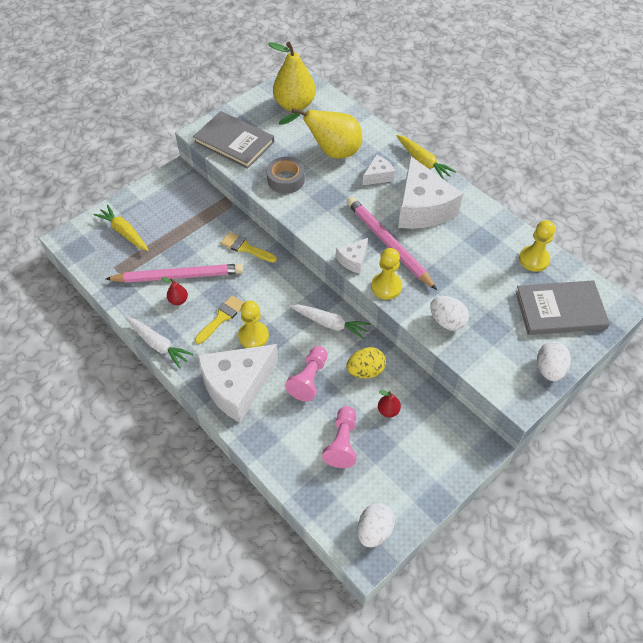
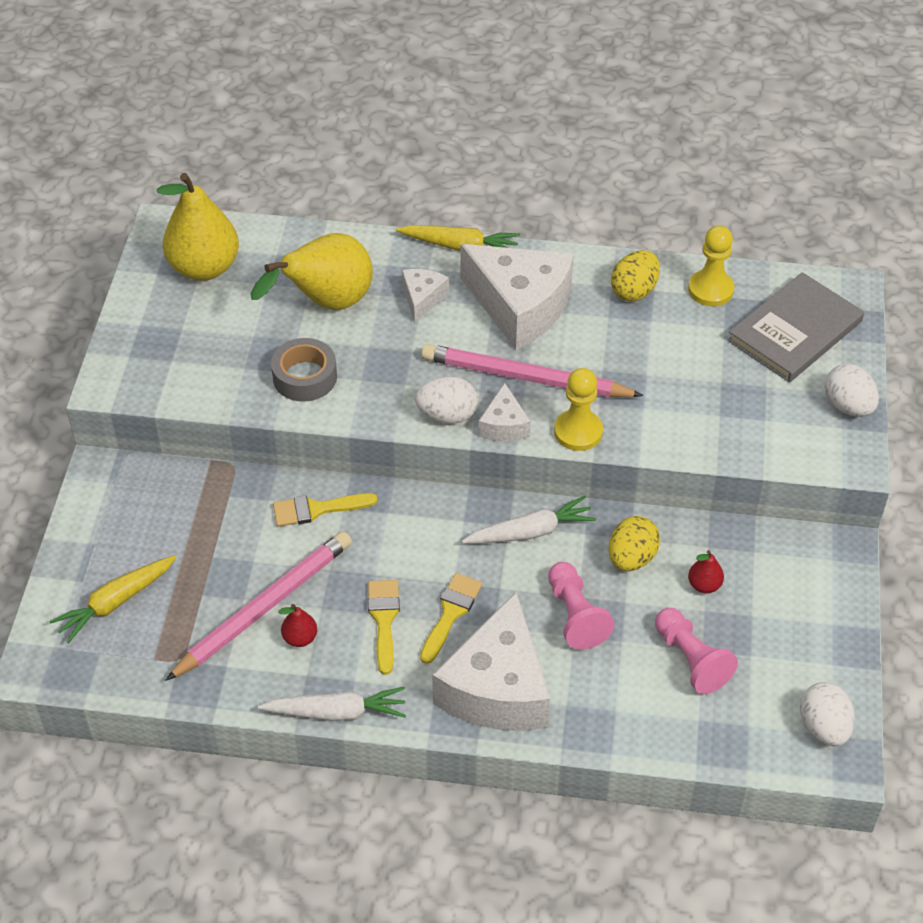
camera: 40 degrees left, 5 degrees down
yellow carrot [93,205,149,251] -> yellow carrot turned 45 degrees counterclockwise [50,555,177,643]
grey book [193,111,274,169] -> none
yellow pawn [238,301,269,348] -> yellow brush [420,573,482,664]
white egg [430,296,469,331] -> white egg moved to [415,376,478,424]
none -> yellow egg [611,250,660,301]

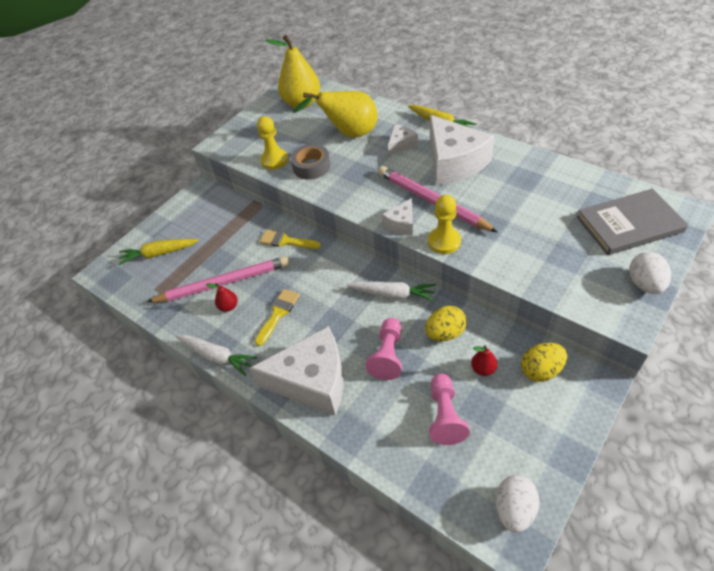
camera: 35 degrees right, 0 degrees up
white egg [415,376,478,424] -> none
yellow brush [420,573,482,664] -> none
white cheese [432,592,550,731] -> white cheese turned 135 degrees counterclockwise [249,326,344,416]
yellow egg [611,250,660,301] -> yellow egg moved to [521,343,567,382]
yellow pawn [688,225,734,306] -> yellow pawn moved to [257,116,288,170]

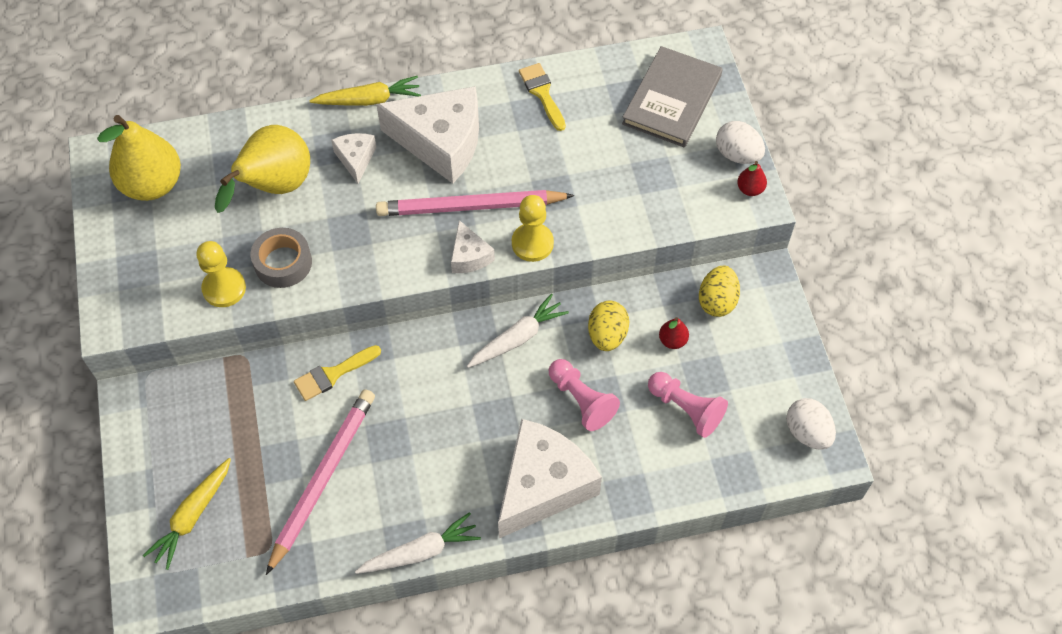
camera: 55 degrees left, 10 degrees up
red pear [206,283,238,312] -> red pear moved to [737,161,767,196]
yellow brush [255,289,300,346] -> yellow brush moved to [519,63,566,131]

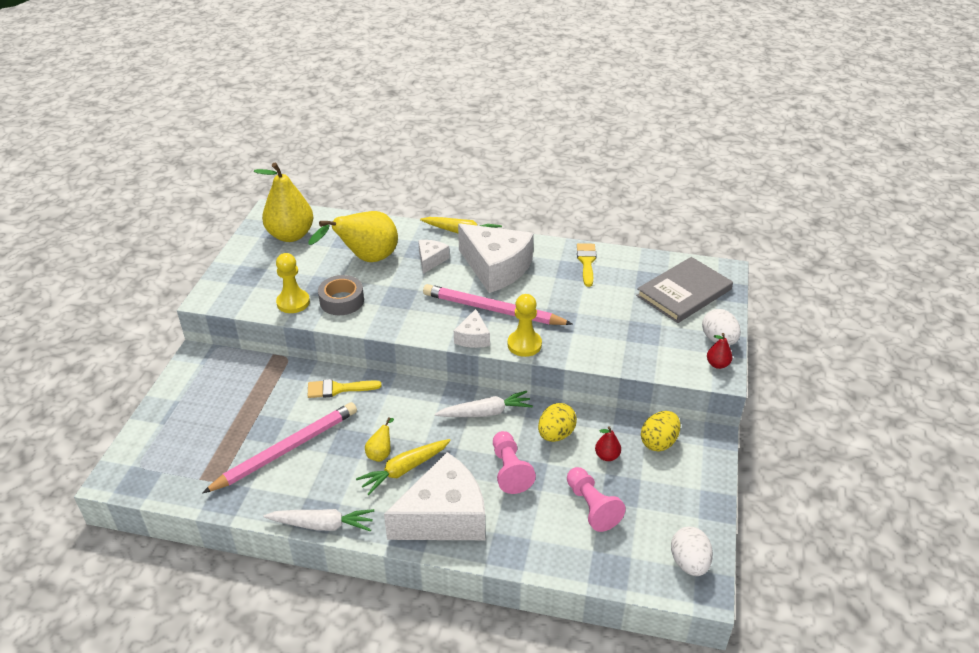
camera: 25 degrees right, 20 degrees down
yellow carrot [143,458,231,570] -> yellow carrot moved to [356,439,451,495]
none -> yellow pear [365,417,394,462]

